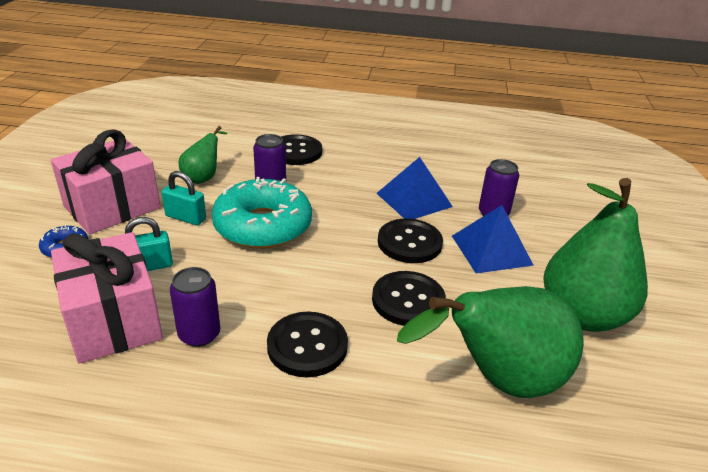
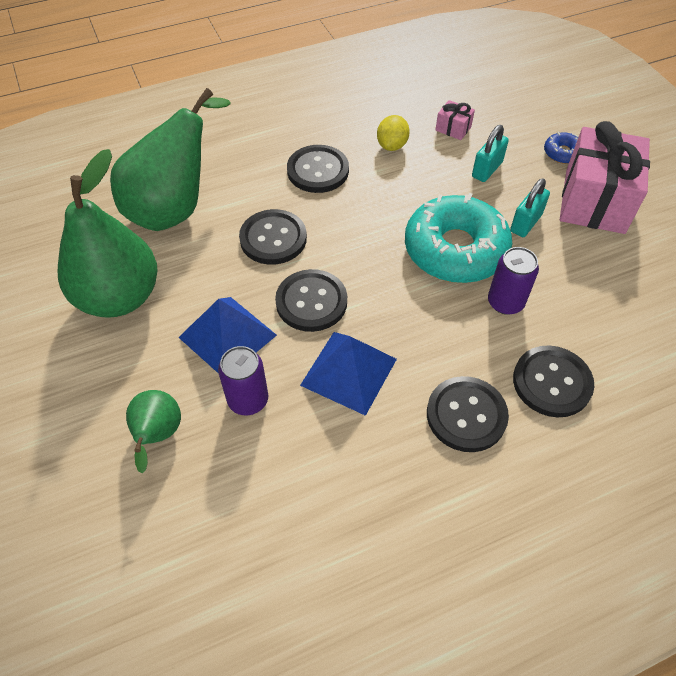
camera: 150 degrees right, 20 degrees up
pink gift [51,232,163,364] -> pink gift [435,100,475,140], size x0.41
turquoise padlock [162,171,206,225] -> turquoise padlock turned 45 degrees counterclockwise [510,179,550,237]
purple can [170,267,220,347] -> yellow lemon [377,115,410,151]
green pear [179,126,228,184] -> green pear moved to [126,390,181,473]
none -> black button [427,376,509,452]

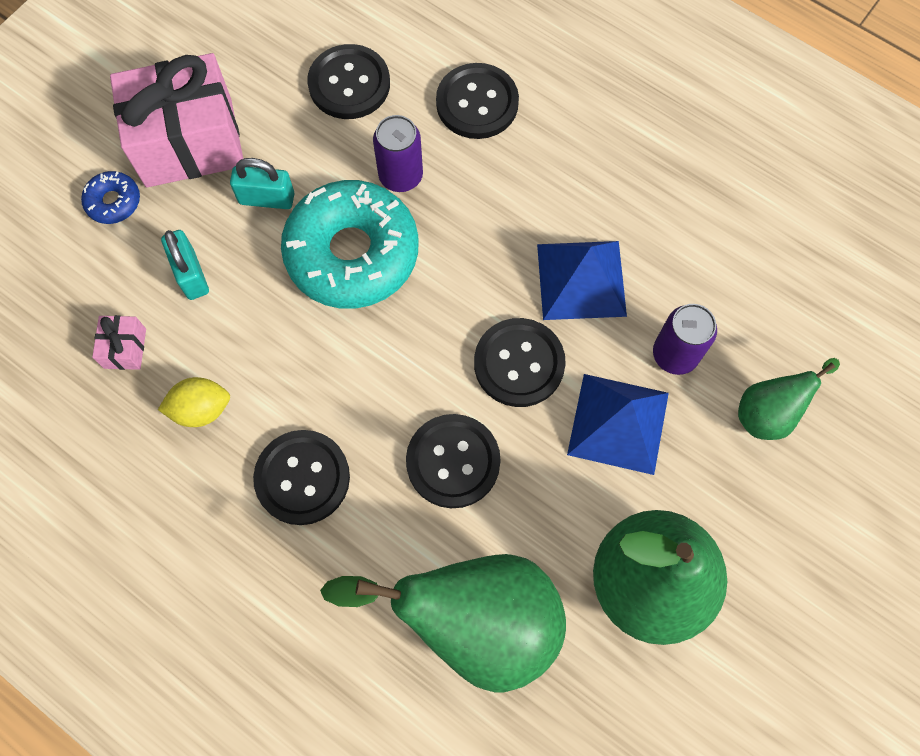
camera: 120 degrees left, 15 degrees up
black button [427,376,509,452] -> black button moved to [307,44,390,119]
turquoise padlock [472,125,509,182] -> turquoise padlock turned 60 degrees clockwise [161,230,209,300]

